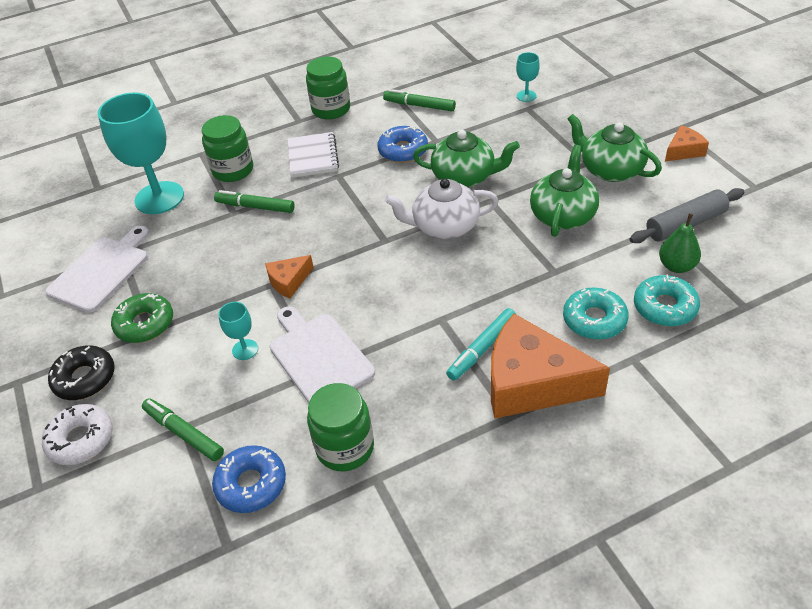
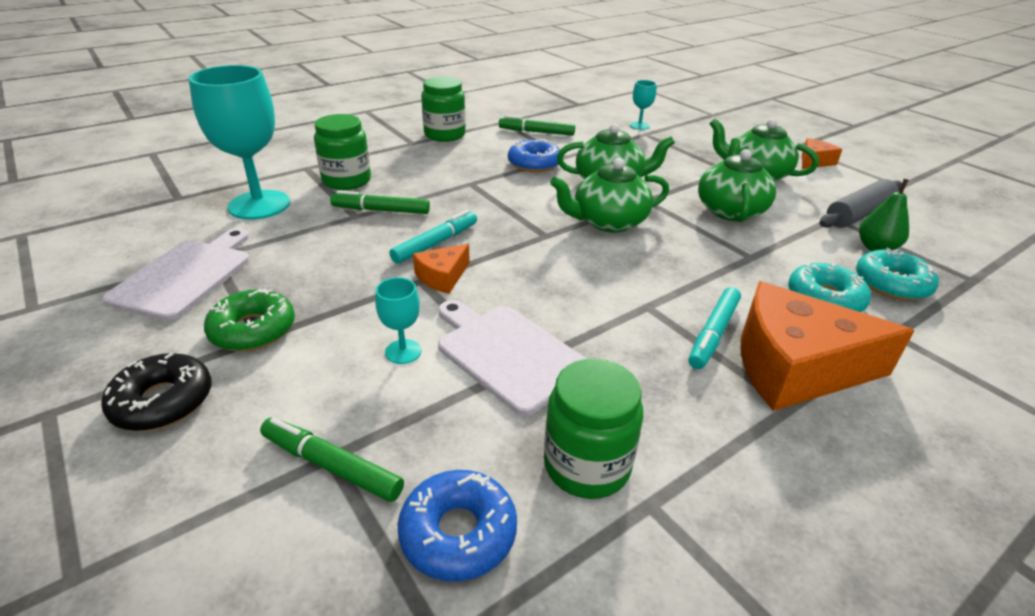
camera: 15 degrees left, 10 degrees down
white donut [42,404,113,465] -> none
white notebook [288,132,339,178] -> none
white teapot [385,178,499,239] -> green teapot [550,158,669,233]
none -> turquoise marker [389,210,477,264]

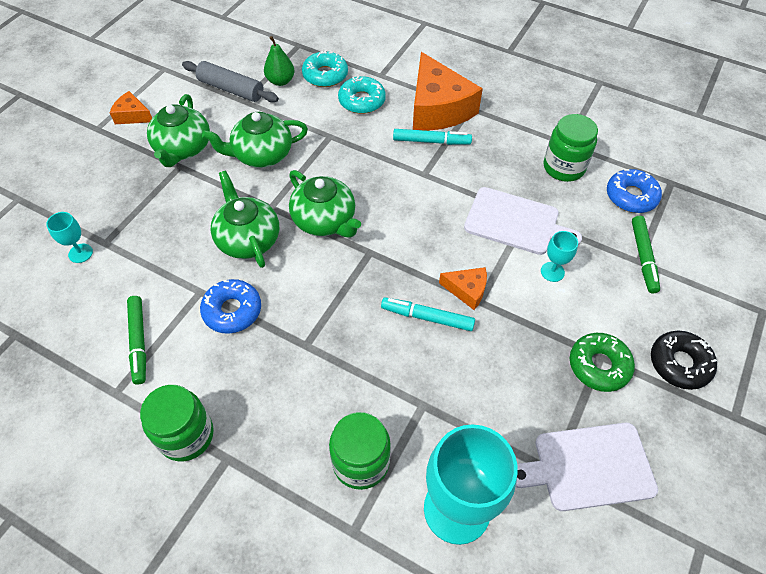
camera: 115 degrees left, 20 degrees up
green marker [330,191,430,214] -> none
white cutting board [438,300,587,416] -> white cutting board turned 90 degrees counterclockwise [464,187,582,255]

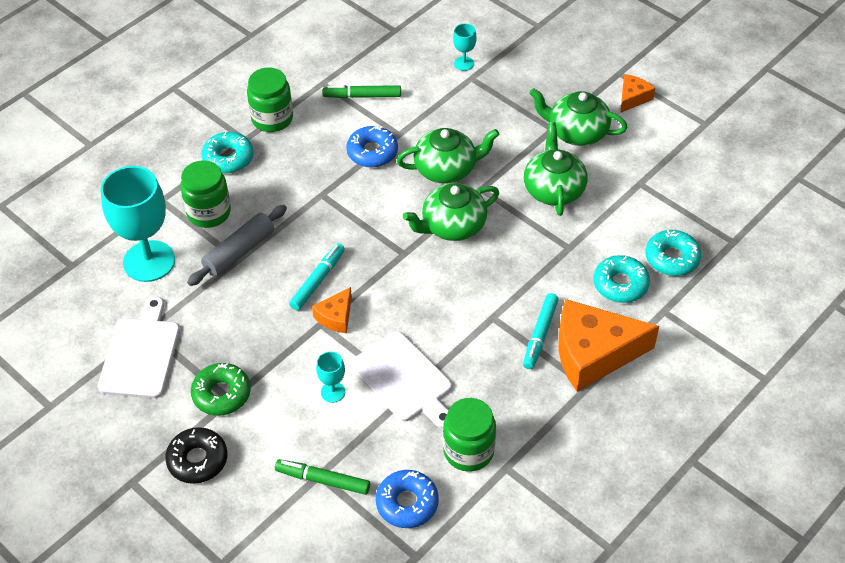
camera: 105 degrees right, 5 degrees down
grey rolling pin [182,61,279,102] -> grey rolling pin moved to [187,205,287,286]
green pear [264,36,295,86] -> none
white cutting board [464,187,582,255] -> white cutting board turned 75 degrees counterclockwise [350,331,452,429]
none -> turquoise donut [201,132,254,174]

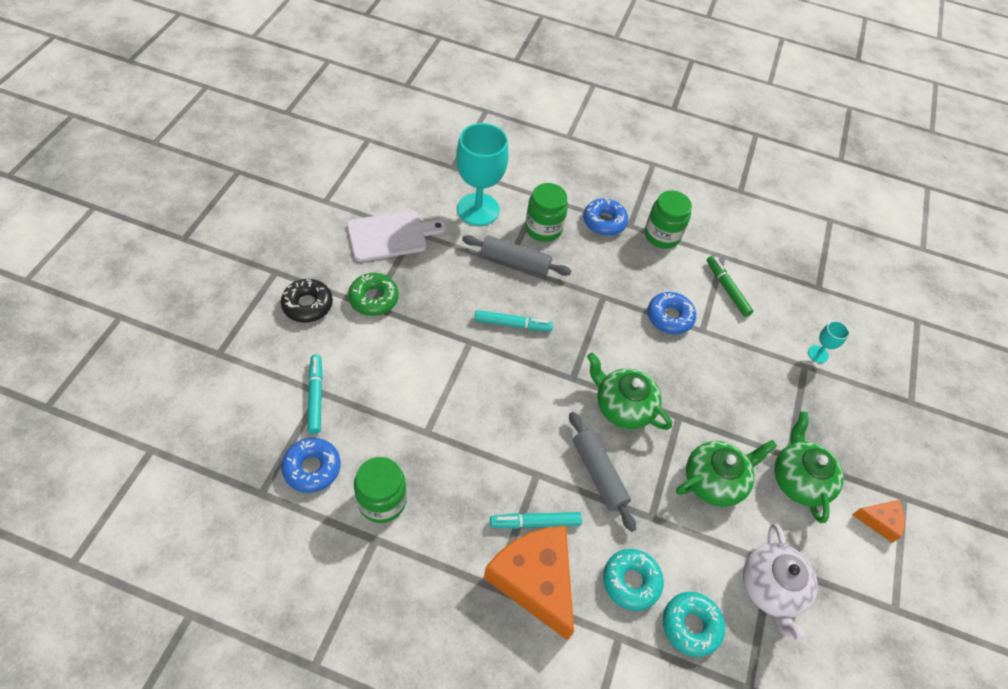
camera: 60 degrees right, 5 degrees up
turquoise donut [201,132,254,174] -> blue donut [583,198,628,236]
green marker [275,459,370,495] -> turquoise marker [308,355,323,434]
orange cheese [312,287,352,333] -> none
turquoise goblet [316,352,345,403] -> none
white cutting board [350,331,452,429] -> none
green teapot [397,128,500,184] -> none
none -> grey rolling pin [569,412,636,532]
none -> white teapot [743,524,818,642]

